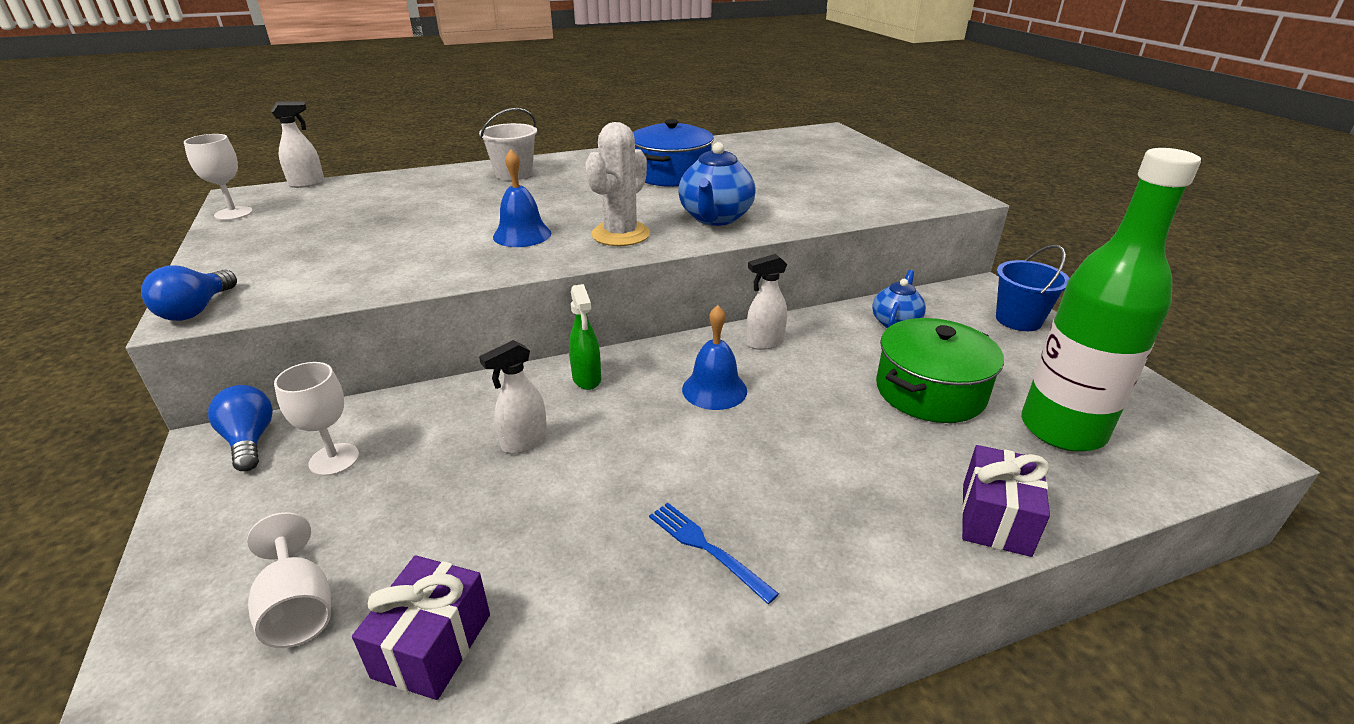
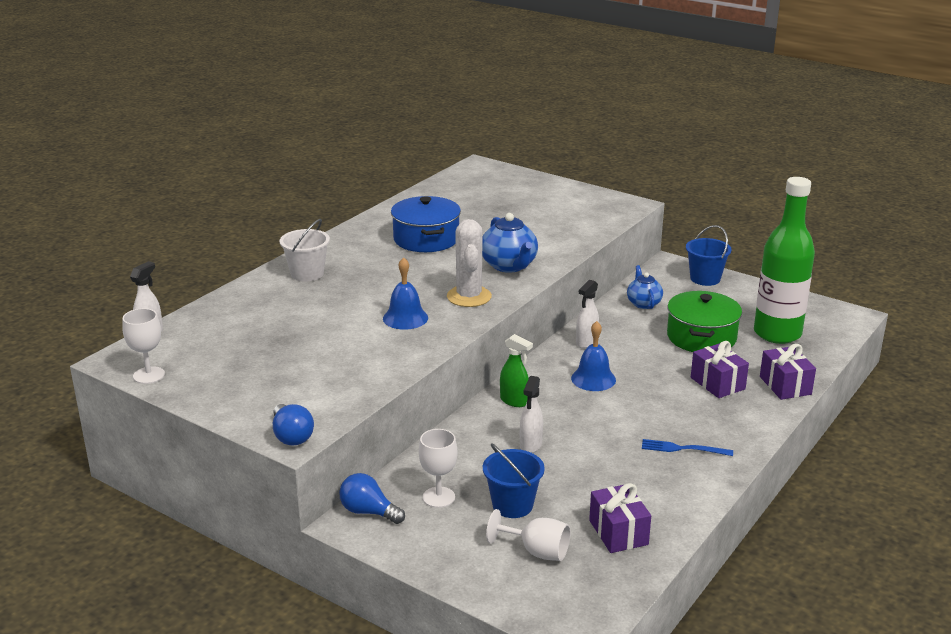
camera: 35 degrees left, 5 degrees down
none -> blue bucket [483,443,545,518]
none -> purple gift [691,341,749,398]

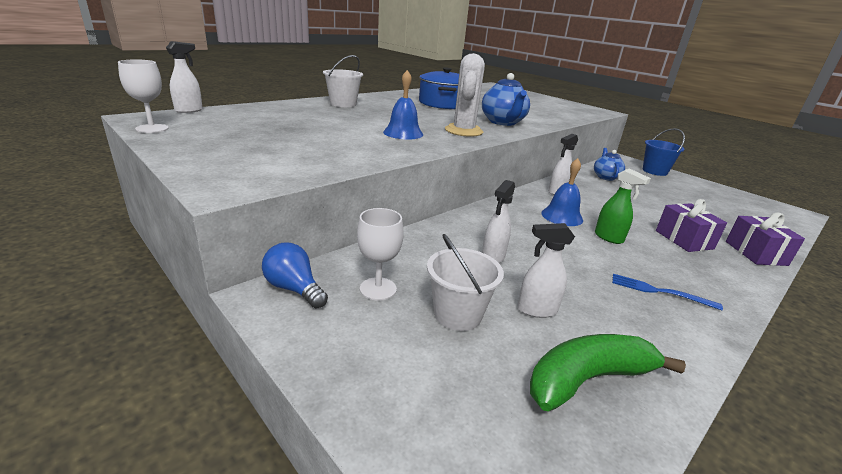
camera: 10 degrees right, 0 degrees up
blue light bulb [273,404,314,445] -> none
blue bucket [483,443,545,518] -> white bucket [427,234,504,331]
white goblet [486,509,571,561] -> none
green spray bottle [500,334,533,407] -> green spray bottle moved to [595,168,651,244]
purple gift [589,483,651,553] -> green banana [530,334,686,412]
green pot [667,291,742,352] -> none
green bottle [754,177,815,344] -> none
none -> white spray bottle [518,223,575,318]

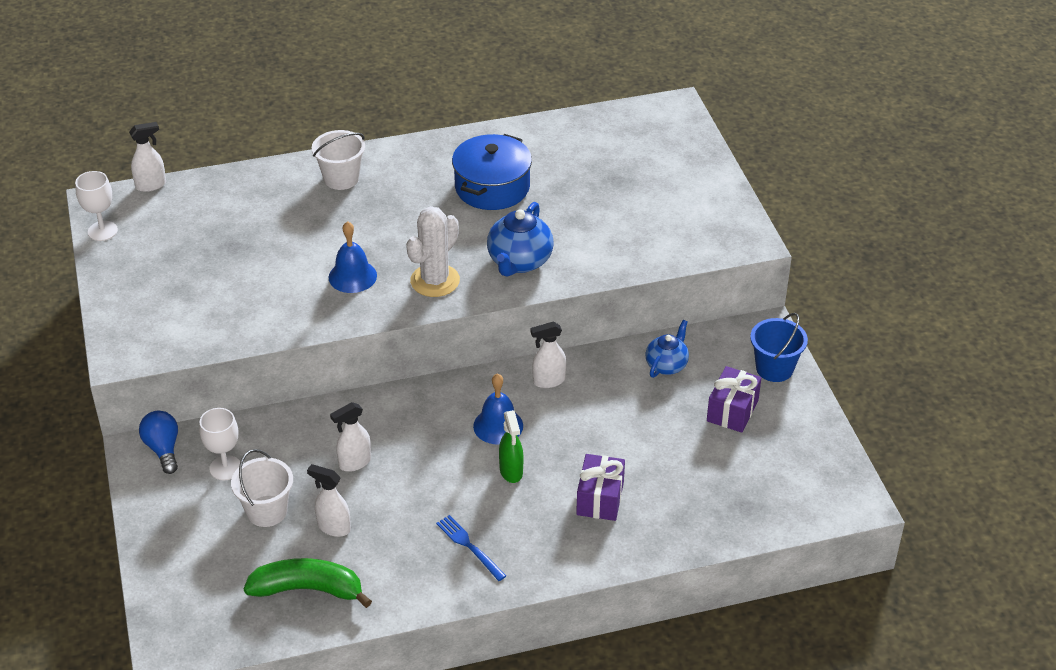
camera: 30 degrees right, 15 degrees up
purple gift [726,213,805,266] -> purple gift moved to [707,366,761,433]

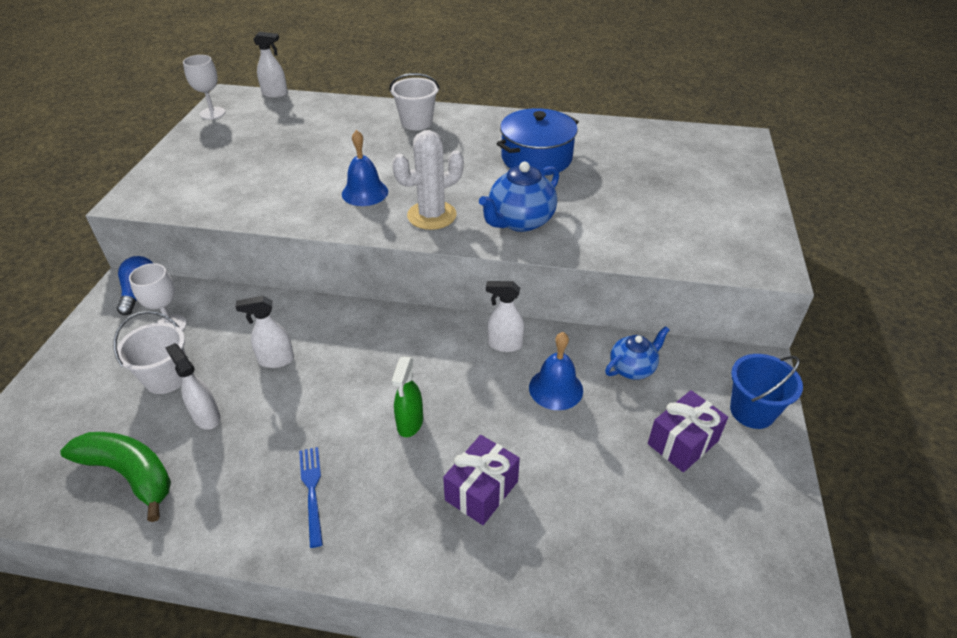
camera: 25 degrees right, 0 degrees up
blue bell [473,373,523,445] -> blue bell moved to [529,332,583,410]

